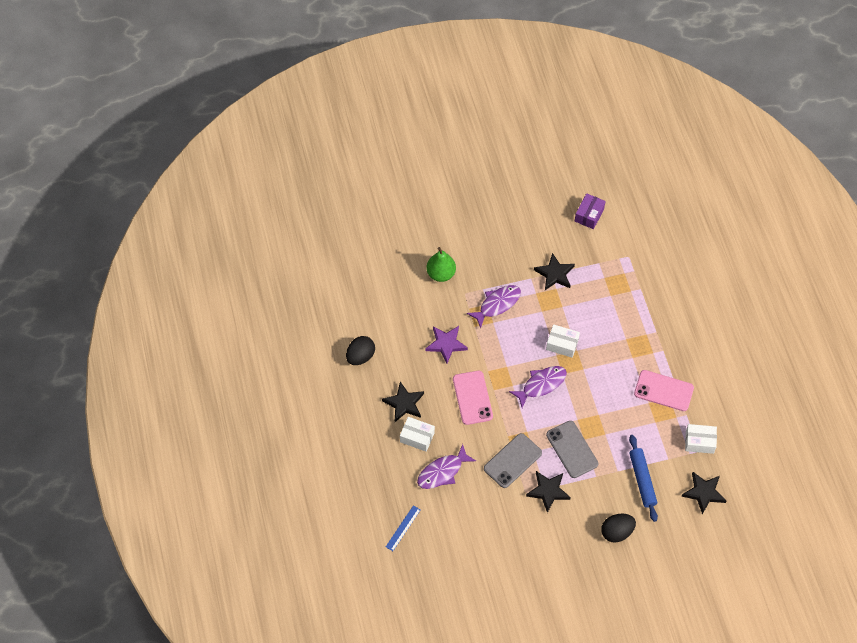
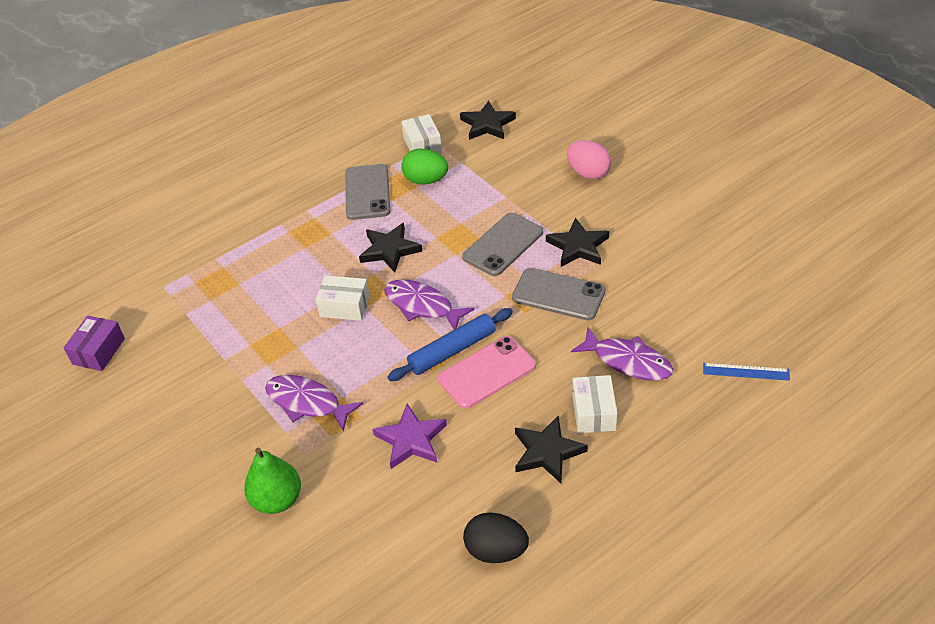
camera: 110 degrees left, 15 degrees down
black star [534,253,575,290] -> black star moved to [359,223,422,272]
white box [546,324,580,358] -> white box turned 75 degrees counterclockwise [316,275,370,321]
purple box [575,193,606,229] -> purple box turned 75 degrees counterclockwise [64,316,125,371]
black egg [601,514,636,542] -> pink egg [567,140,611,179]
blue rolling pin [629,435,658,522] -> blue rolling pin moved to [388,308,513,381]
pink phone [634,370,694,411] -> grey phone [345,164,390,220]
none -> green egg [401,149,448,185]

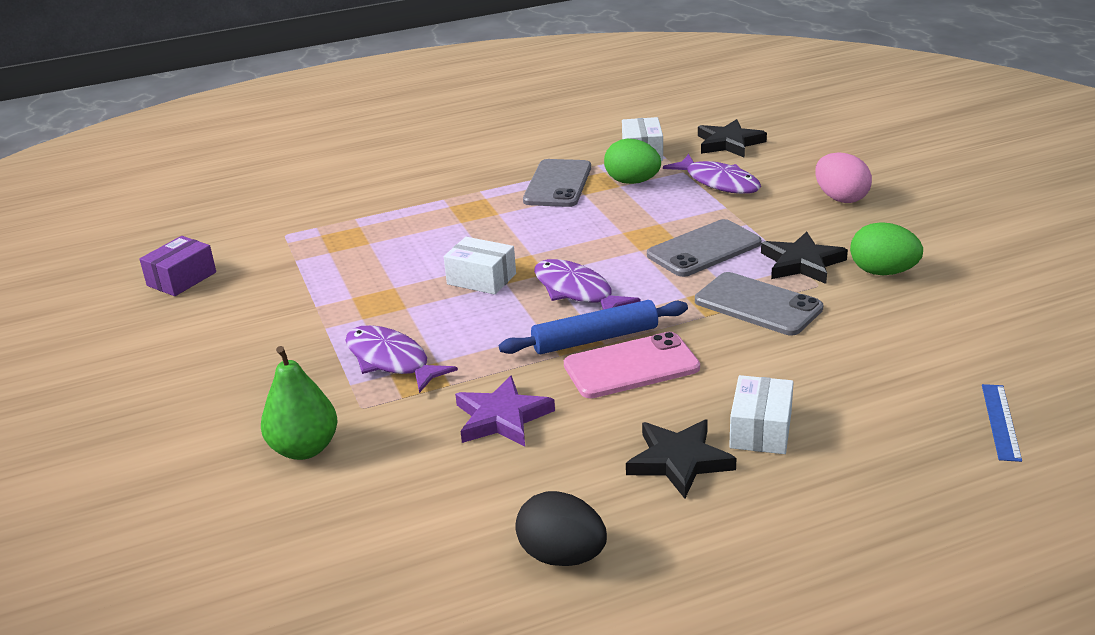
camera: 15 degrees right, 15 degrees down
black star [359,223,422,272] -> none
purple fish [571,327,673,381] -> purple fish moved to [663,154,761,194]
blue ruler [703,363,790,381] -> blue ruler turned 75 degrees clockwise [982,384,1022,462]
none -> green egg [850,222,923,275]

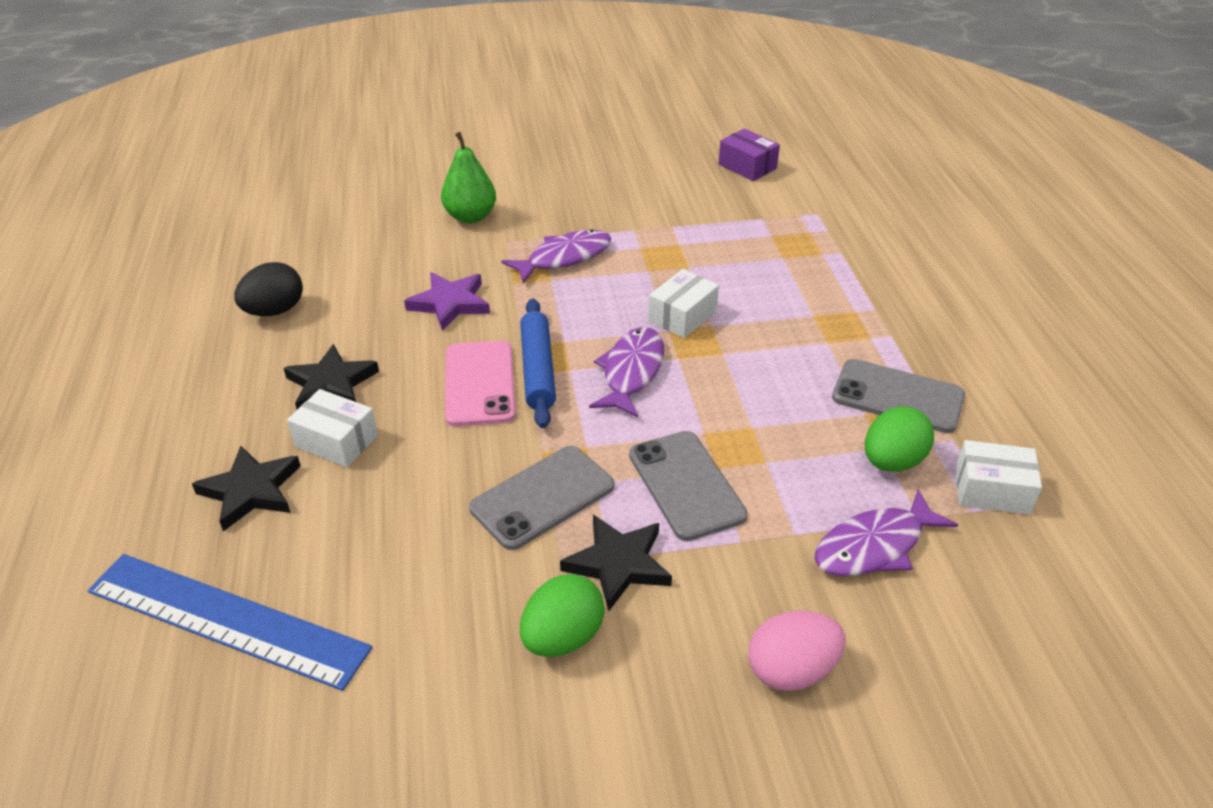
camera: 100 degrees right, 10 degrees up
purple fish [534,259,640,310] -> purple fish turned 45 degrees counterclockwise [589,327,664,418]
black star [698,119,767,158] -> black star moved to [192,446,300,531]
blue ruler [982,384,1022,462] -> blue ruler [88,554,372,691], size x2.24

